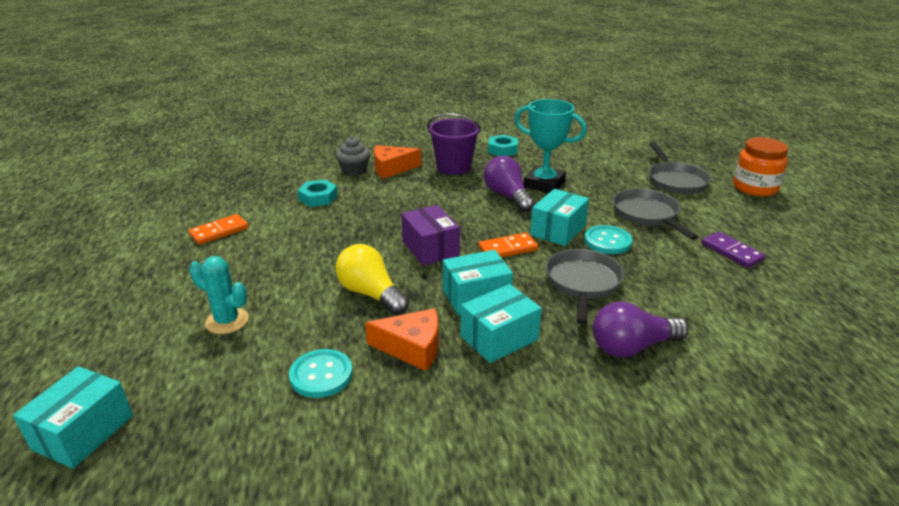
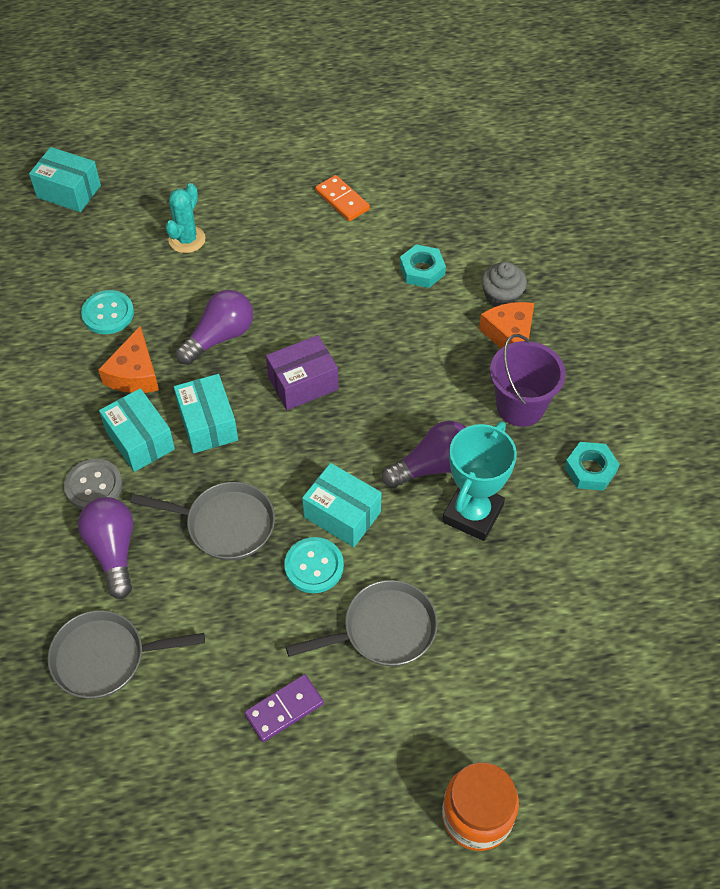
camera: 90 degrees right, 25 degrees up
yellow light bulb [336,244,409,315] -> purple light bulb [176,290,253,365]
orange domino [478,233,538,258] -> none
grey pan [649,142,711,194] -> grey pan moved to [48,610,205,699]
none -> grey button [64,459,122,509]

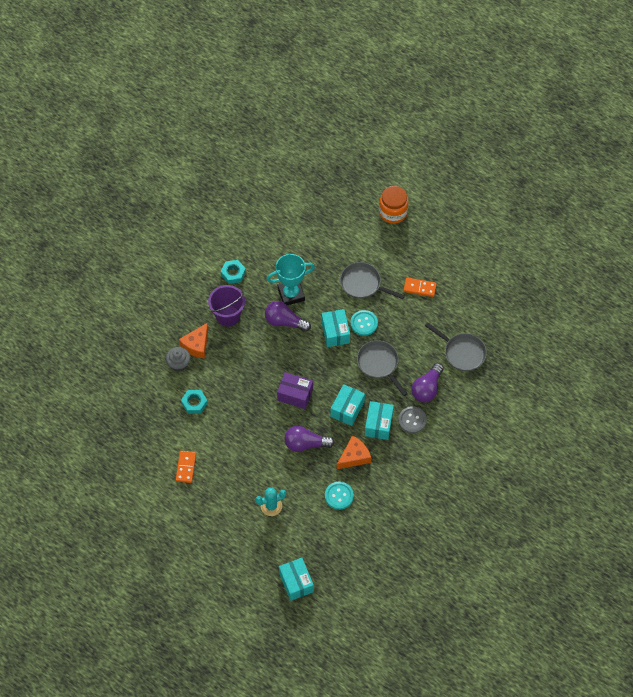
camera: 135 degrees left, 5 degrees up
purple domino [244,674,324,742] -> orange domino [403,278,437,297]

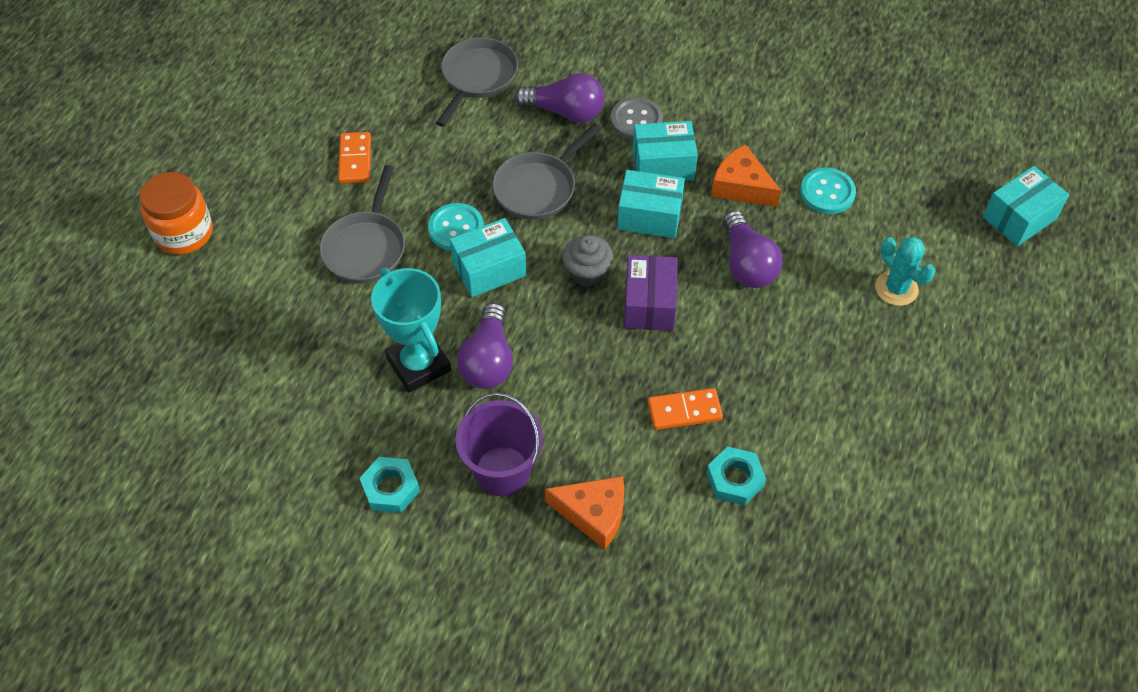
camera: 105 degrees left, 5 degrees down
grey cupcake [166,347,190,372] -> grey cupcake moved to [562,235,613,286]
orange domino [176,451,196,483] -> orange domino moved to [648,388,723,430]

